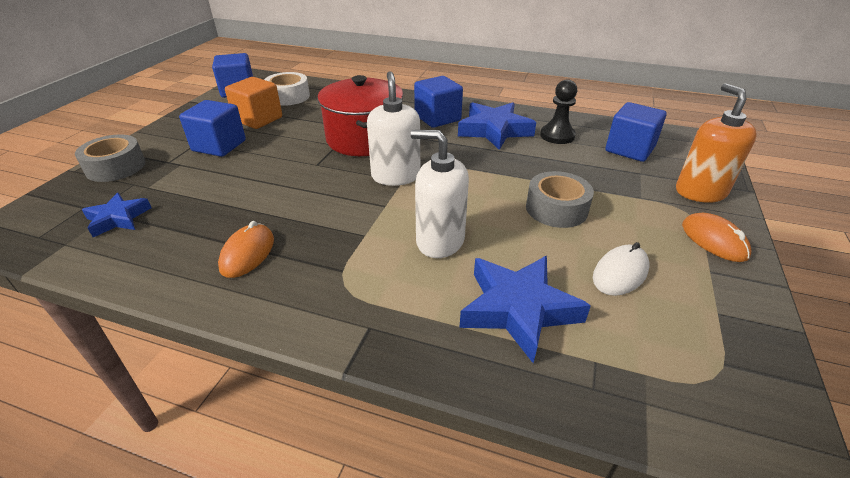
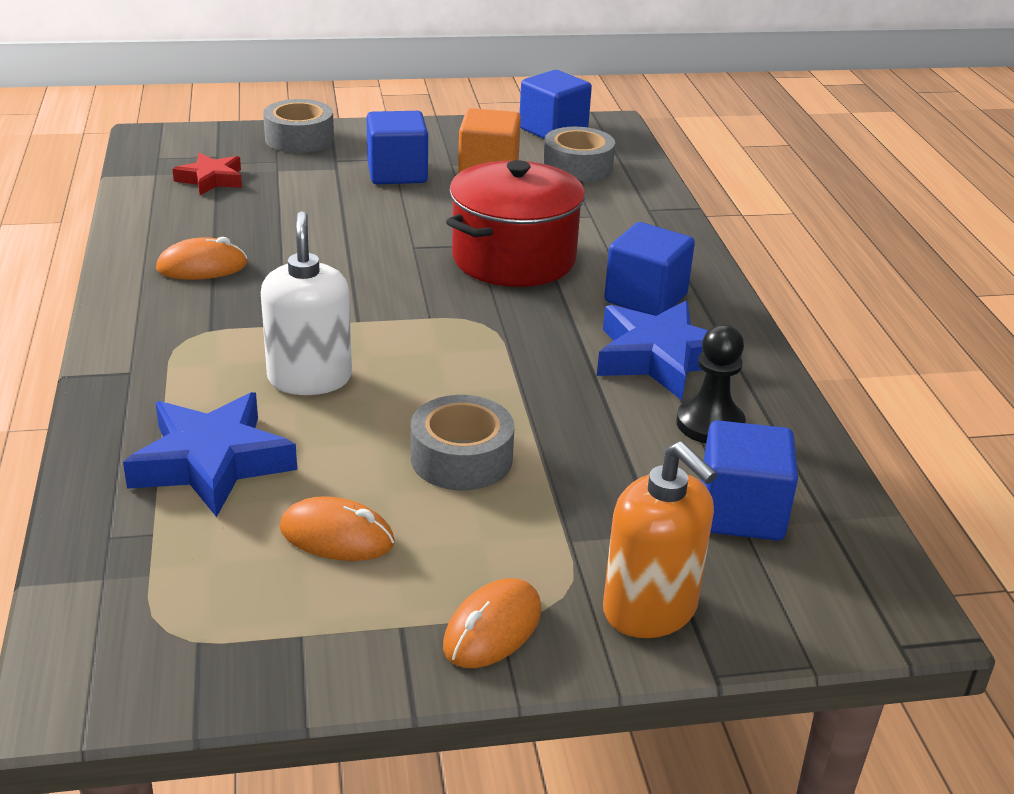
camera: 60 degrees right, 5 degrees down
blue star [82,193,151,237] -> red star [173,153,242,195]
white tape [264,72,310,106] -> grey tape [543,127,615,183]
white soap dispenser [367,71,420,186] -> none
white mouse [593,242,649,296] -> orange mouse [280,496,395,561]
orange soap dispenser [676,83,757,203] -> orange soap dispenser turned 90 degrees clockwise [603,441,717,638]

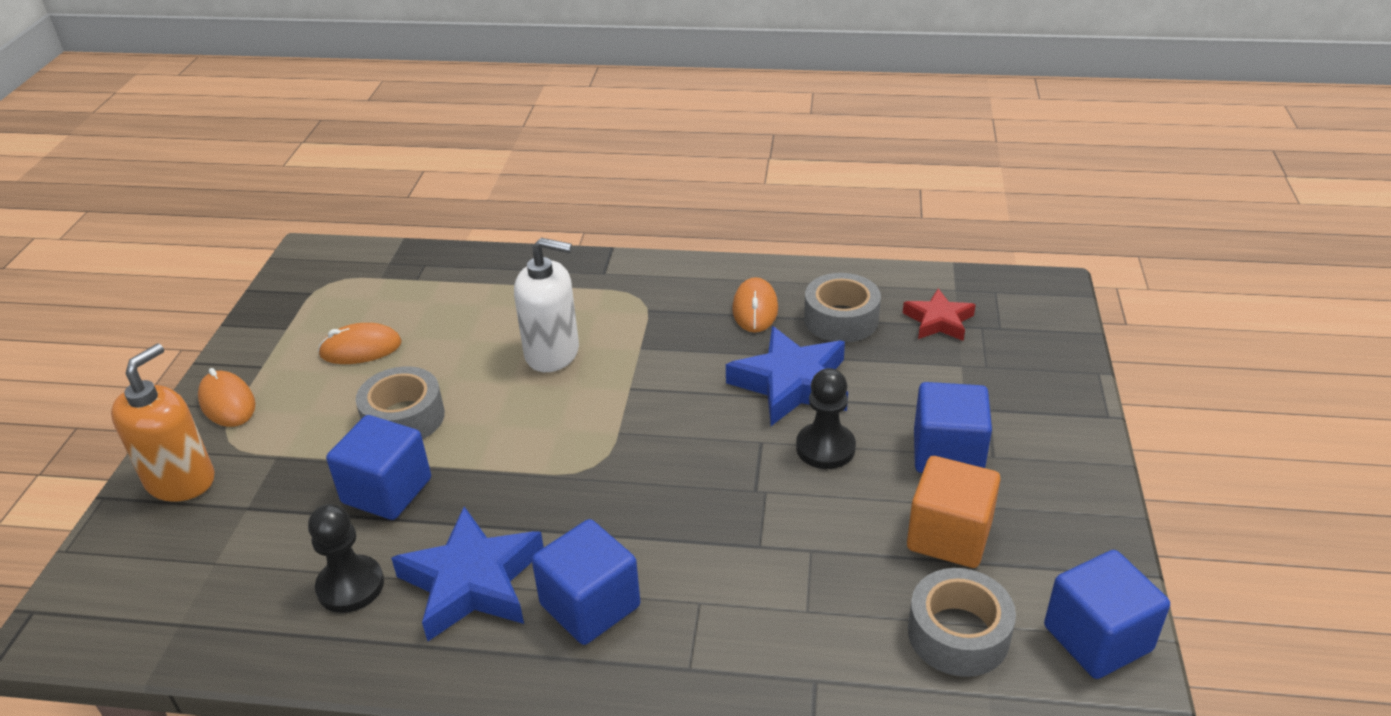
camera: 110 degrees right, 5 degrees up
blue star [123,392,297,517] -> blue star moved to [726,326,848,426]
grey tape [263,99,334,153] -> grey tape moved to [804,273,881,343]
orange mouse [280,496,395,561] -> orange mouse turned 45 degrees clockwise [318,323,402,364]
red pot [446,160,585,287] -> none
orange soap dispenser [603,441,717,638] -> orange soap dispenser turned 135 degrees clockwise [111,344,215,502]
blue cube [700,420,798,541] -> blue cube moved to [326,415,431,520]
none -> black pawn [796,368,856,469]

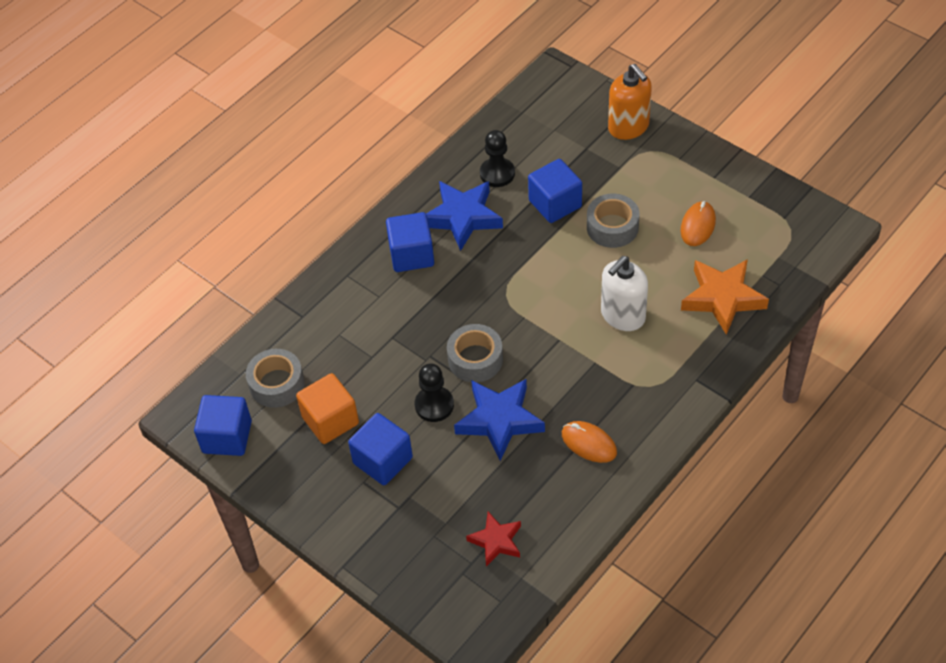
camera: 125 degrees right, 15 degrees up
orange mouse [198,368,256,427] -> none
grey tape [804,273,881,343] -> grey tape moved to [447,324,503,383]
none -> orange star [681,259,769,335]

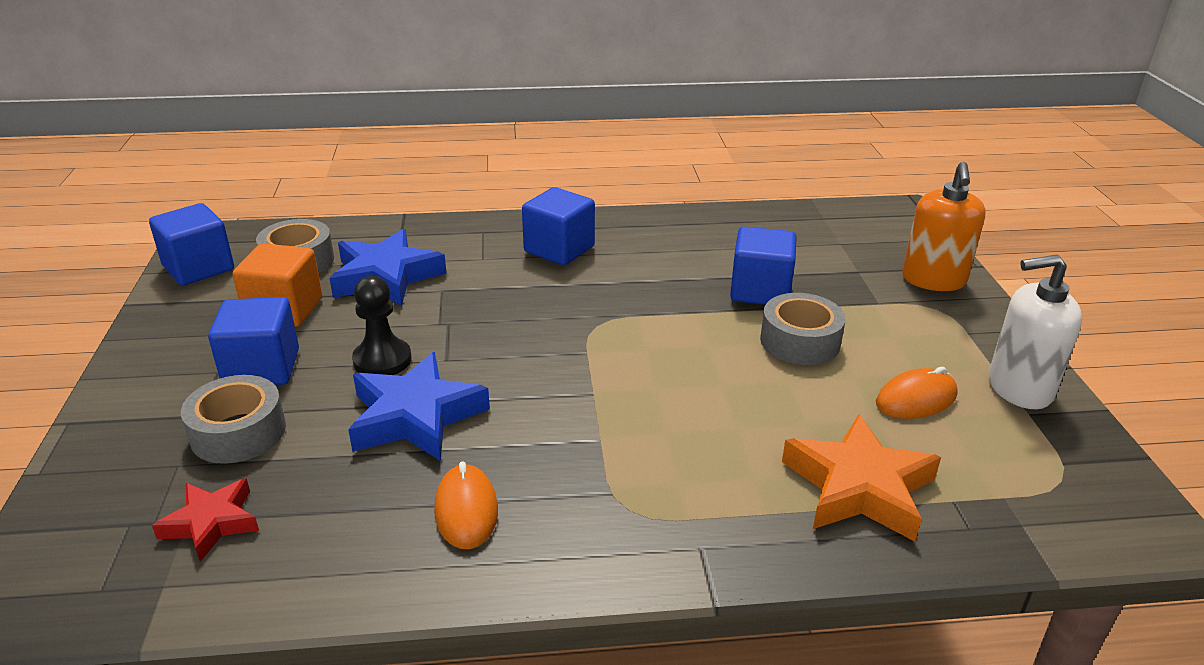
camera: 40 degrees right, 20 degrees down
blue star [426,181,503,251] -> blue star moved to [329,229,447,306]
grey tape [447,324,503,383] -> grey tape moved to [181,375,286,464]
black pawn [480,130,515,187] -> none
white soap dispenser [601,256,648,331] -> white soap dispenser moved to [989,254,1082,409]

